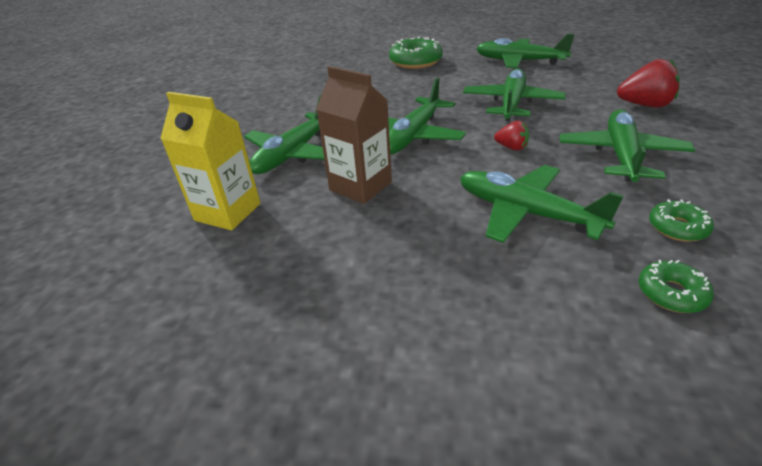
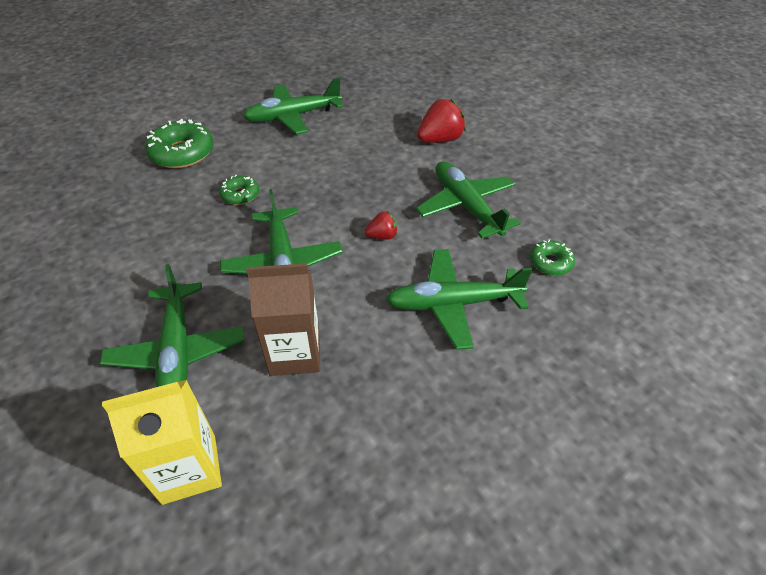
camera: 45 degrees left, 10 degrees up
green plane [463,69,566,121] -> none
green donut [639,260,714,313] -> green donut moved to [219,175,259,205]

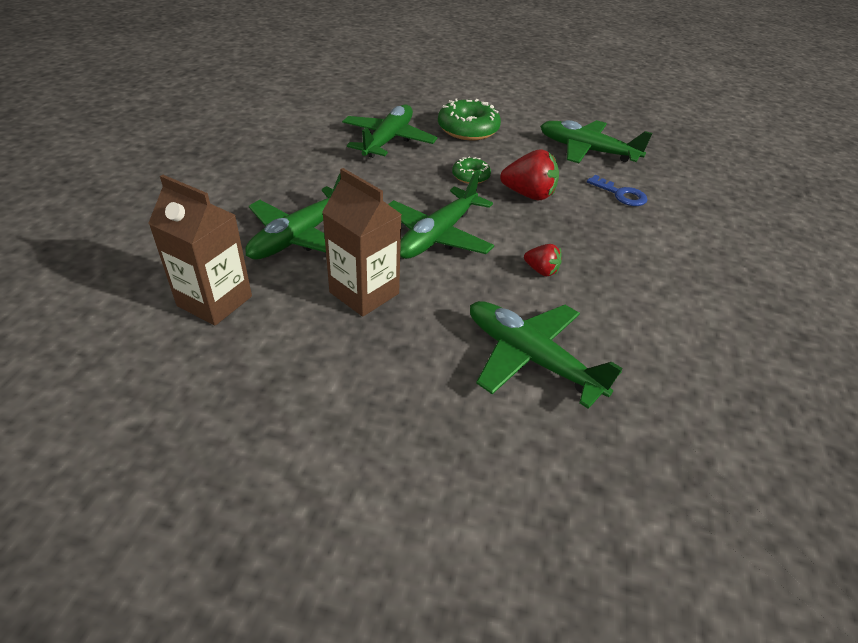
camera: 45 degrees right, 5 degrees down
yellow carton [102,380,222,505] -> brown carton [148,175,252,326]
green plane [416,161,521,238] -> green plane moved to [342,105,437,158]
red strawberry [417,99,466,143] -> red strawberry moved to [500,149,559,200]
green donut [530,239,575,276] -> none
none -> blue key [587,175,648,206]

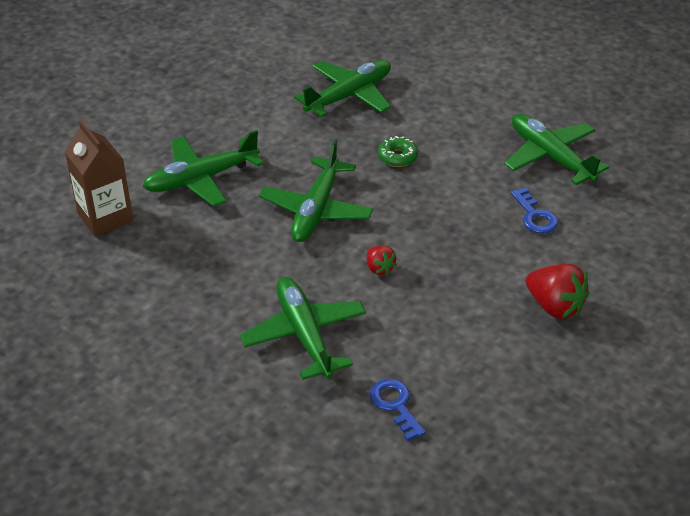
camera: 30 degrees right, 0 degrees up
brown carton [322,168,402,317] -> none
green plane [388,171,494,259] -> green plane turned 45 degrees counterclockwise [259,140,373,242]
green donut [438,98,501,140] -> none
red strawberry [500,149,559,200] -> red strawberry moved to [526,264,589,319]
none -> blue key [370,379,426,441]

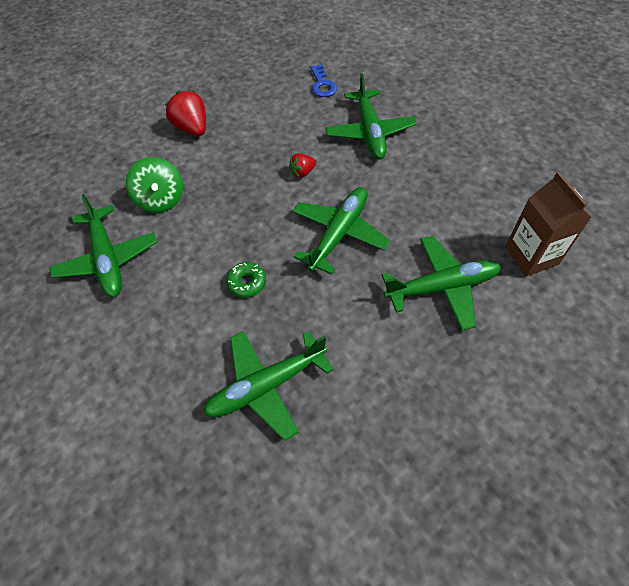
camera: 165 degrees left, 15 degrees up
red strawberry [367,245,397,275] -> red strawberry turned 105 degrees counterclockwise [289,153,316,178]
blue key [511,187,558,234] -> green spinning top [126,157,183,213]

